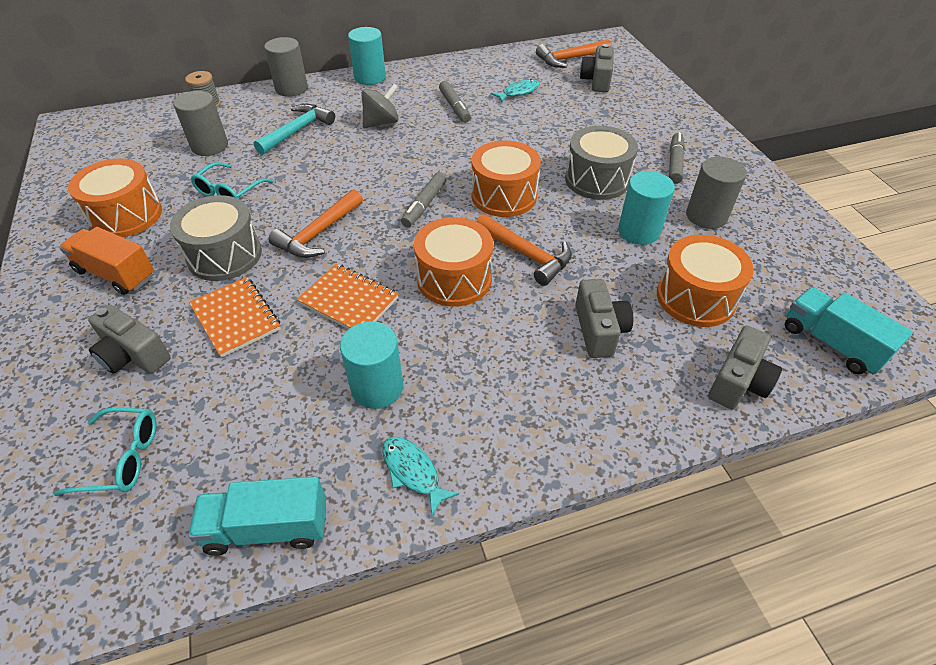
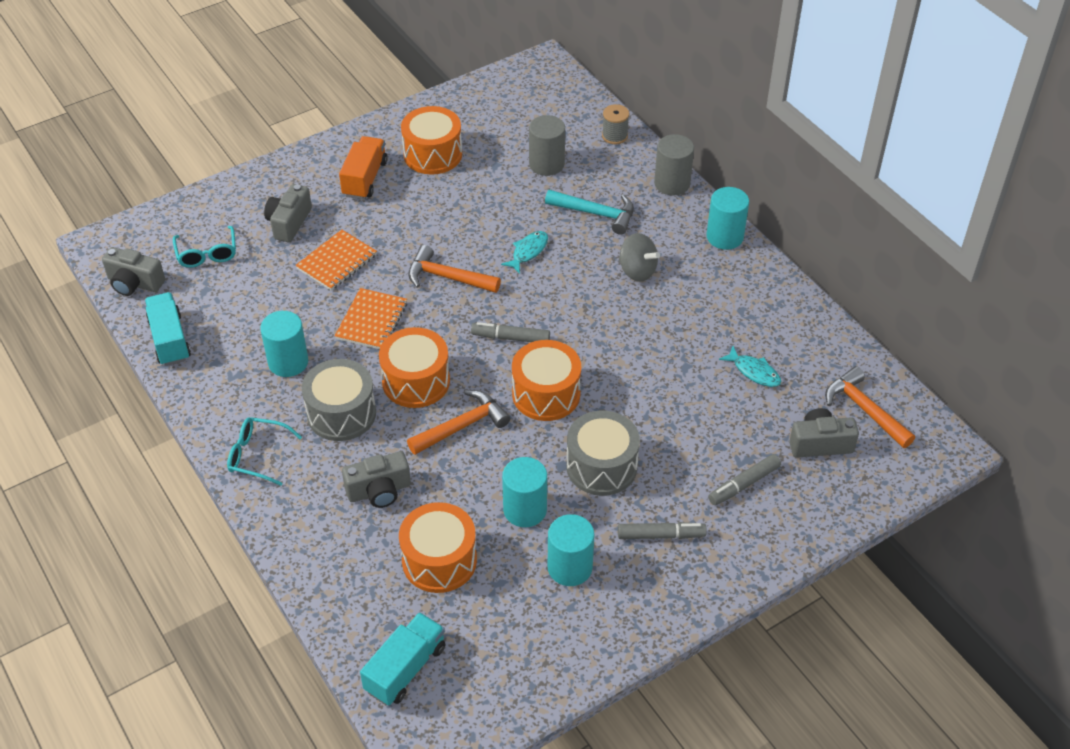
camera: 75 degrees right, 0 degrees up
grey drum [170,195,262,281] -> grey drum moved to [302,359,376,441]
turquoise glasses [191,162,273,199] -> turquoise glasses moved to [227,417,302,486]
turquoise fish [382,437,459,516] -> turquoise fish moved to [501,231,548,274]
grey marker [439,81,471,122] -> grey marker moved to [708,454,781,505]
orange hammer [476,214,572,286] -> orange hammer turned 150 degrees counterclockwise [407,390,510,455]
grey cylinder [686,157,747,229] -> turquoise cylinder [548,514,594,586]
grey camera [708,326,782,409] -> grey camera moved to [102,247,165,296]

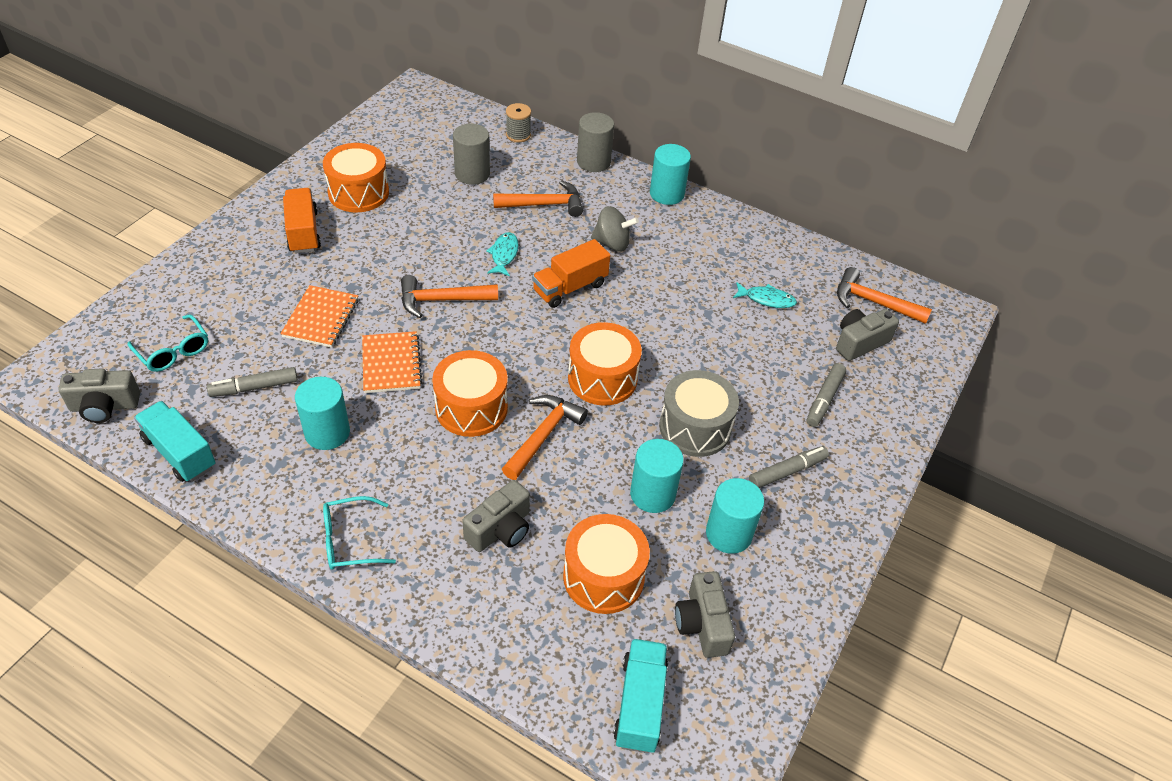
camera: 30 degrees left, 0 degrees up
grey camera [264,184,312,242] -> grey camera moved to [675,571,735,658]
grey drum [302,359,376,441] -> none
grey marker [471,322,550,342] -> grey marker moved to [207,367,298,397]
turquoise hammer [545,190,634,235] -> orange hammer [493,180,583,217]
none -> orange truck [532,239,611,308]

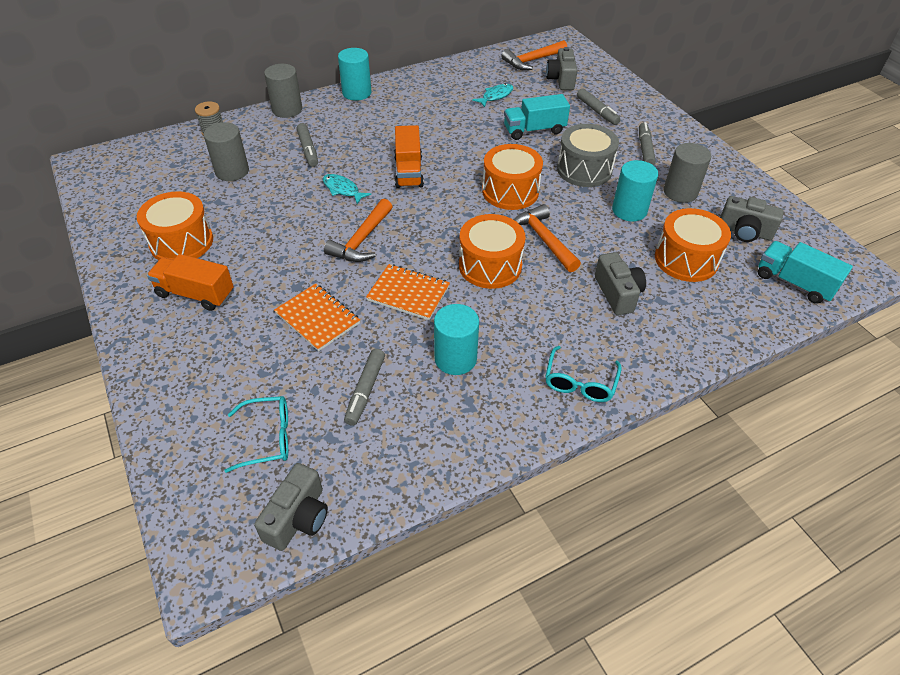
camera: 55 degrees left, 0 degrees up
turquoise truck [134,401,216,482] -> turquoise truck moved to [504,94,570,140]
orange hammer [493,180,583,217] -> grey marker [297,123,318,167]
grey spinning top [591,206,639,252] -> none
turquoise cylinder [706,478,764,554] -> grey cylinder [664,143,711,203]

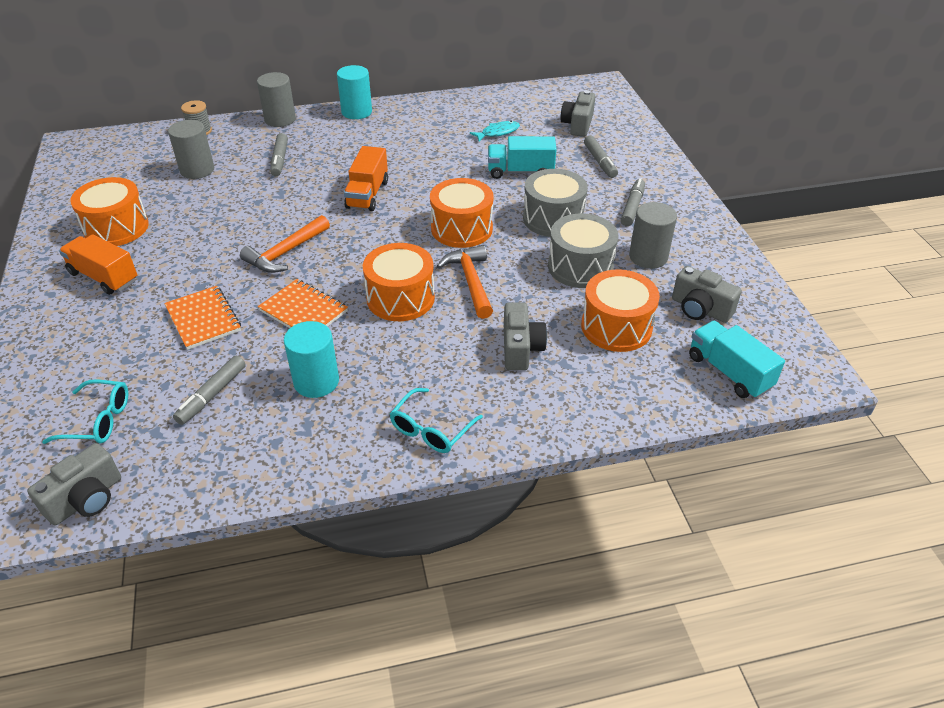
camera: 15 degrees right, 5 degrees down
turquoise fish [323,174,371,204] -> none
orange hammer [501,40,567,70] -> none
turquoise cylinder [612,160,658,221] -> grey drum [548,213,619,288]

